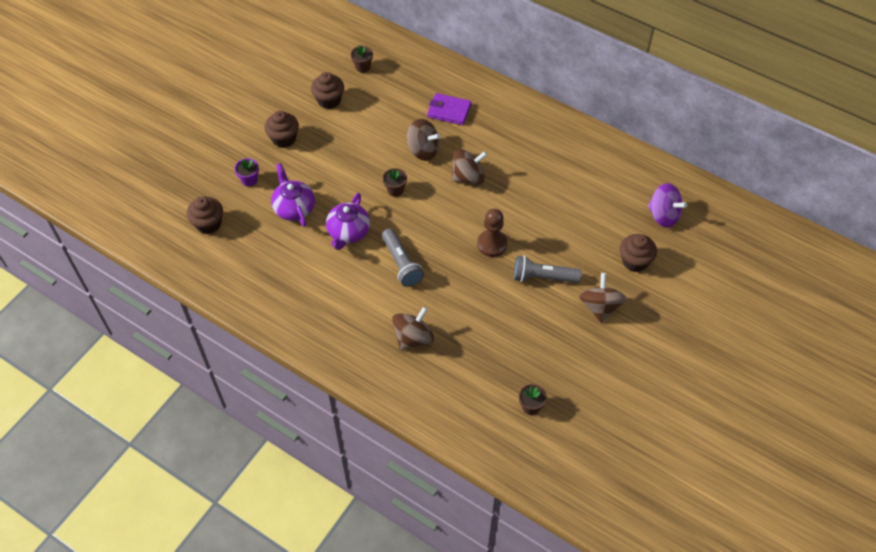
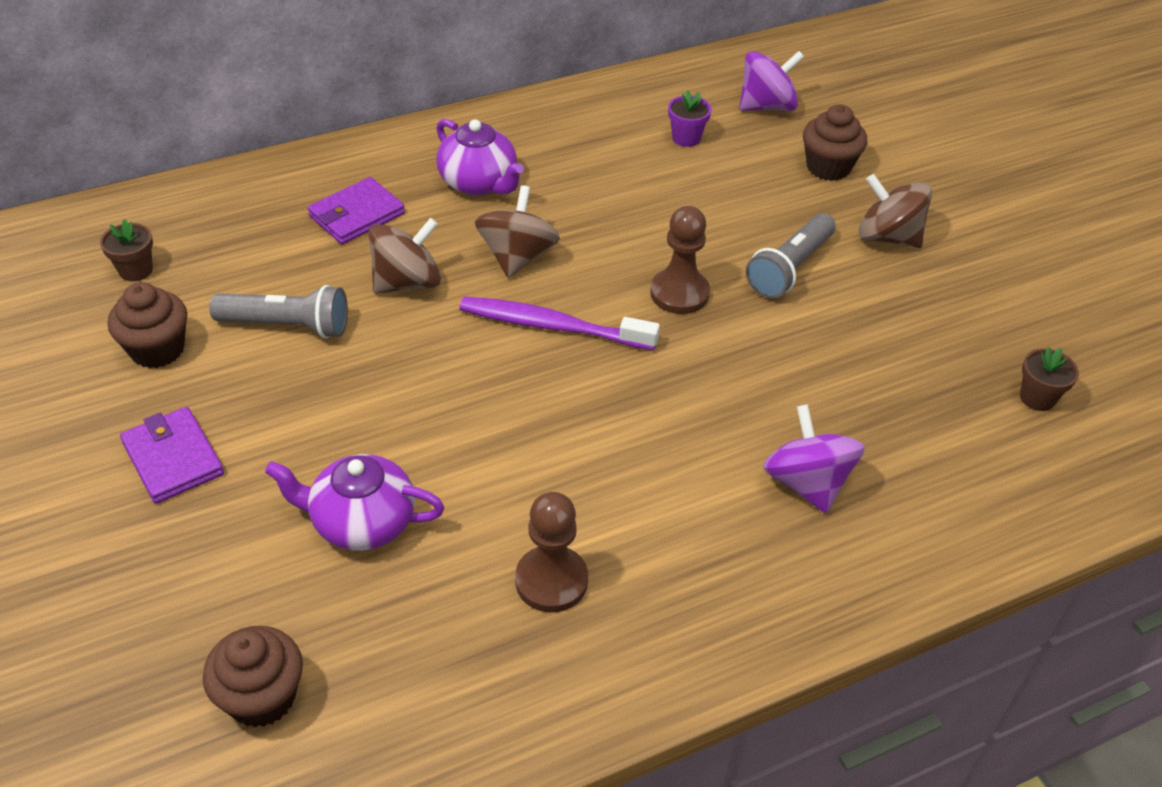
camera: 60 degrees left, 10 degrees down
purple flower pot [234,158,259,187] -> purple flower pot moved to [668,90,711,147]
brown cupcake [265,111,299,148] -> purple wallet [120,407,224,504]
purple teapot [326,193,370,250] -> purple teapot moved to [436,119,524,195]
grey flashlight [382,228,424,287] -> grey flashlight moved to [209,285,348,339]
brown flower pot [383,168,407,197] -> none
brown spinning top [392,307,434,350] -> purple spinning top [763,404,865,513]
none -> purple toothbrush [459,297,660,350]
none -> brown pawn [515,492,588,612]

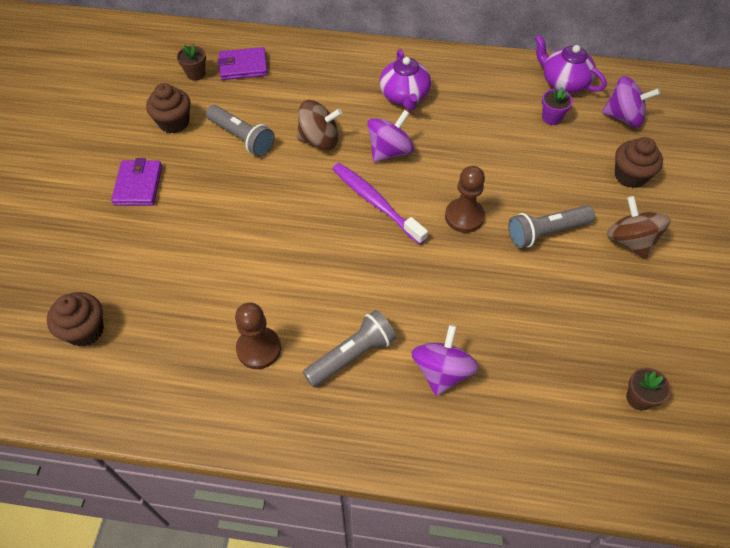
camera: 35 degrees right, 10 degrees up
purple teapot [265,454,445,551] -> purple teapot moved to [535,34,607,93]
purple wallet [308,177,405,244] -> purple wallet moved to [218,47,268,80]
brown spinning top [475,185,560,278] -> purple spinning top [367,110,414,162]
none -> grey flashlight [303,310,396,387]

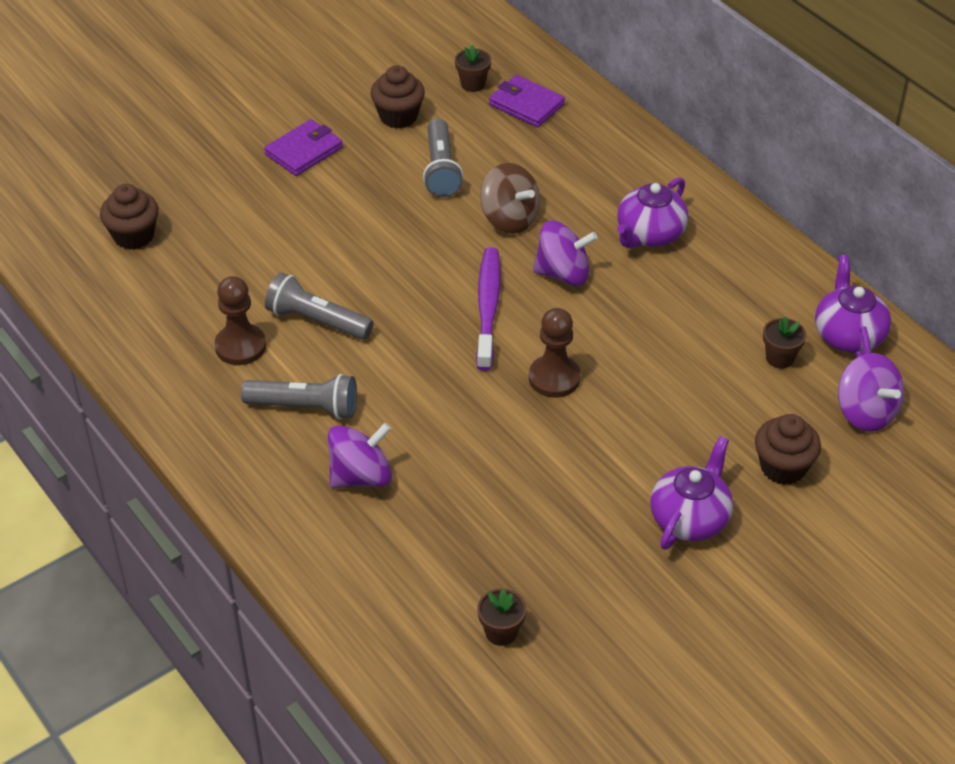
camera: 45 degrees right, 10 degrees down
grey flashlight [508,205,595,248] -> grey flashlight moved to [265,273,373,340]
purple flower pot [542,87,573,125] -> brown flower pot [763,316,806,368]
brown spinning top [607,196,671,259] -> purple teapot [650,436,733,550]

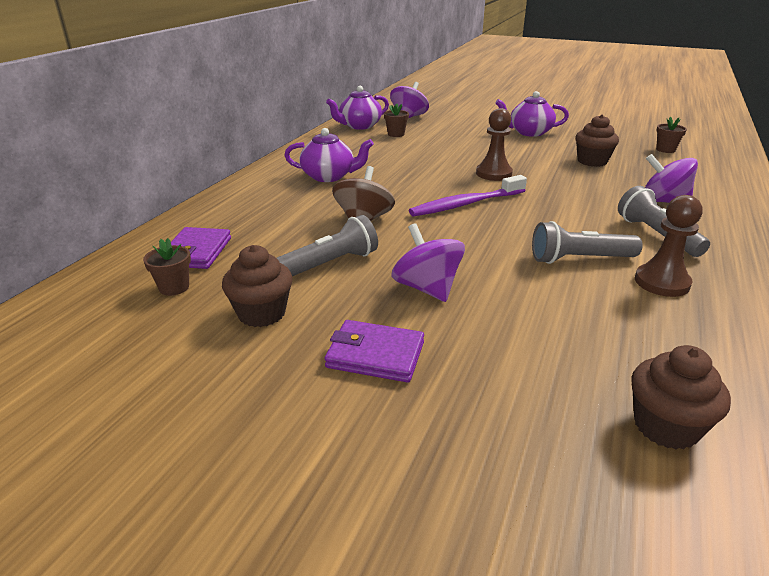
camera: 120 degrees left, 15 degrees down
grey flashlight [265,273,373,340] -> grey flashlight turned 90 degrees clockwise [532,221,643,264]
purple spinning top [533,220,598,286] -> purple spinning top moved to [391,223,465,302]
brown cupcake [755,414,821,485] -> brown cupcake moved to [575,114,619,167]

